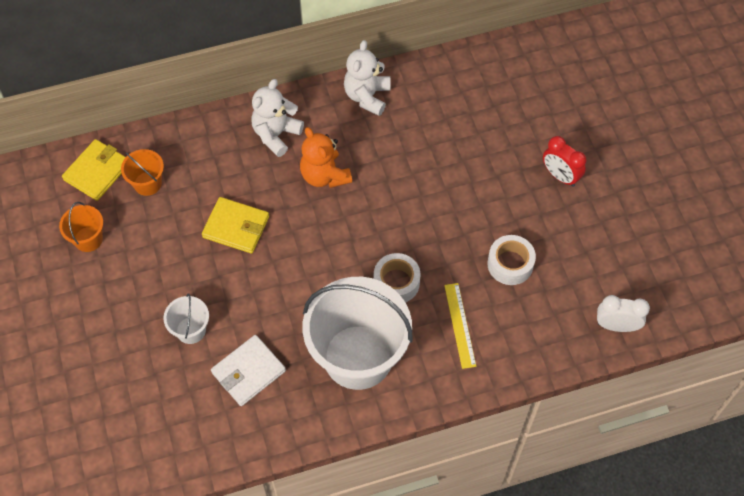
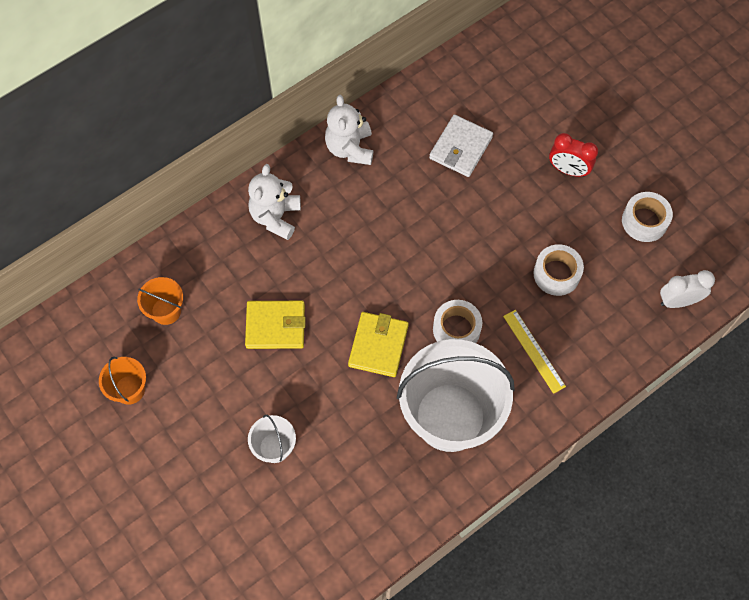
camera: 20 degrees left, 5 degrees up
yellow wallet [62,139,125,201] -> yellow wallet moved to [348,312,409,377]
white wallet [211,335,286,406] -> white wallet moved to [429,115,493,177]
orange teddy bear [300,127,352,188] -> none
none -> white tape [622,192,673,242]

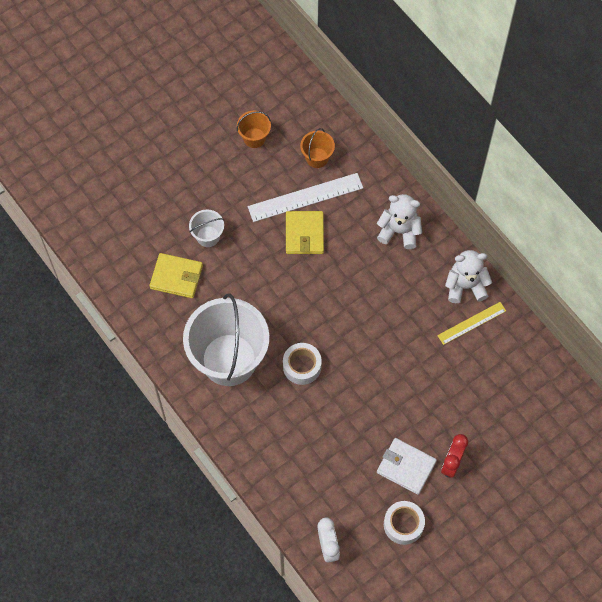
camera: 90 degrees right, 0 degrees up
yellow wallet [348,312,409,377] -> yellow wallet moved to [149,253,203,298]
white wallet [429,115,493,177] -> white wallet moved to [377,438,437,495]
yellow ruler [503,310,566,394] -> yellow ruler moved to [437,302,506,345]
white tape [533,244,584,296] -> none
none -> white ruler [248,173,363,222]

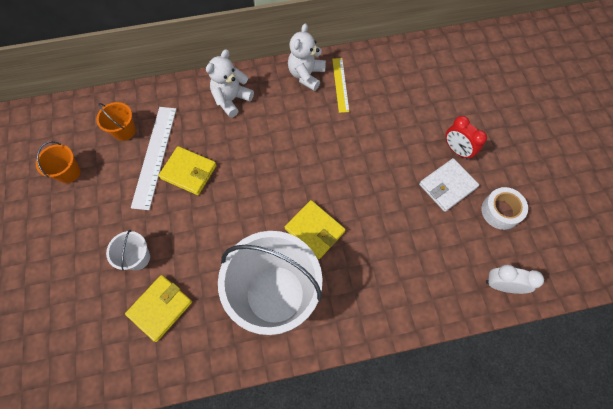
camera: 65 degrees left, 0 degrees up
white tape [283,343,322,385] -> yellow wallet [285,200,346,259]

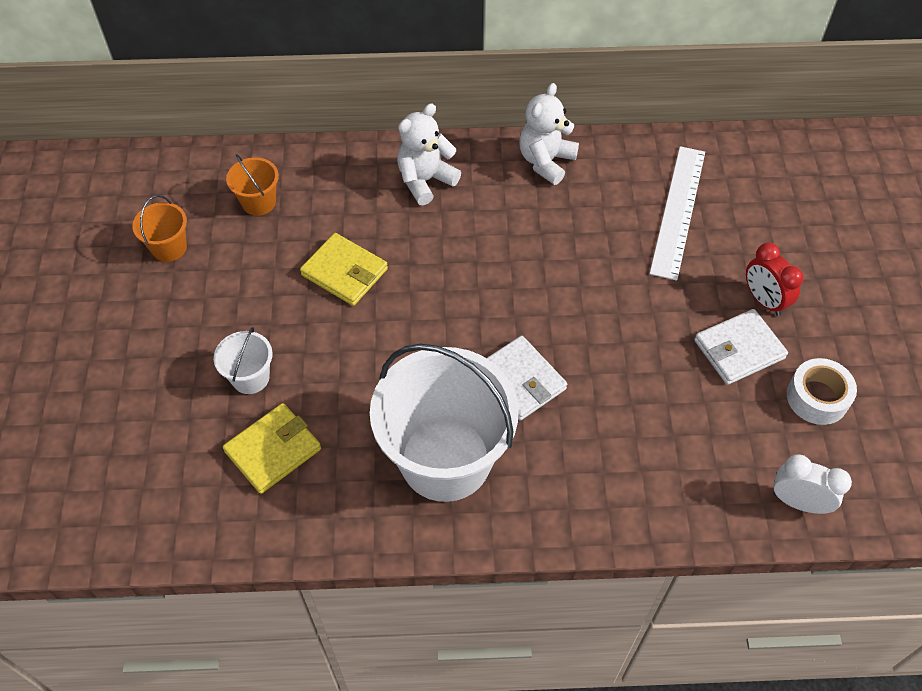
camera: 10 degrees right, 10 degrees down
white ruler [131,107,176,210] -> white ruler moved to [649,146,705,281]
yellow wallet [285,200,346,259] -> white wallet [487,336,567,421]
yellow ruler [332,58,350,113] -> none

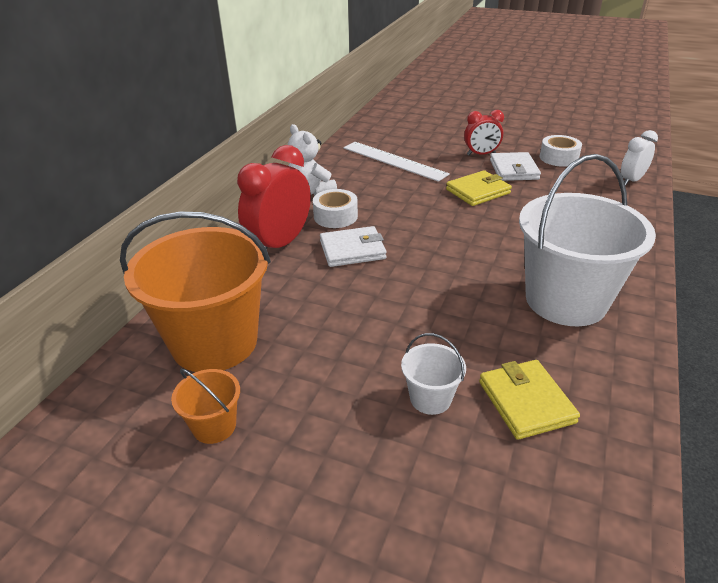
camera: 65 degrees left, 20 degrees down
orange bucket [226,154,279,216] -> orange bucket [120,212,271,372], size x2.30
yellow wallet [300,233,388,306] -> yellow wallet moved to [446,170,512,206]
white teddy bear [397,103,461,205] -> red clock [237,145,311,249]
white wallet [487,336,567,421] -> white wallet moved to [320,226,387,267]
none -> white tape [313,189,358,228]

